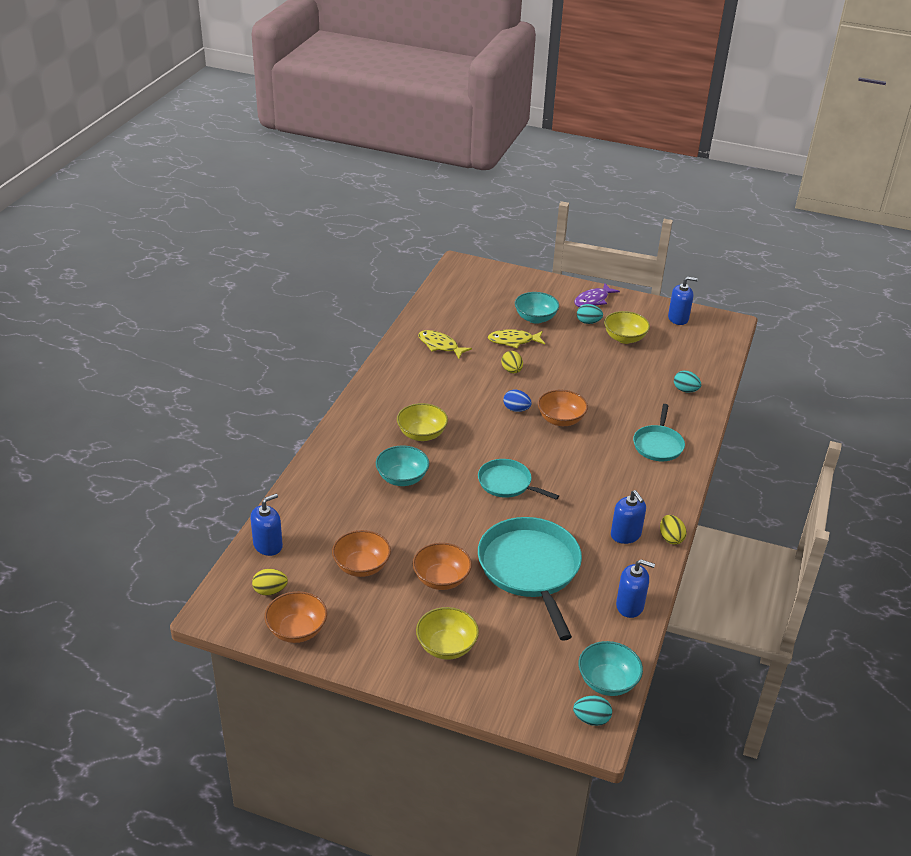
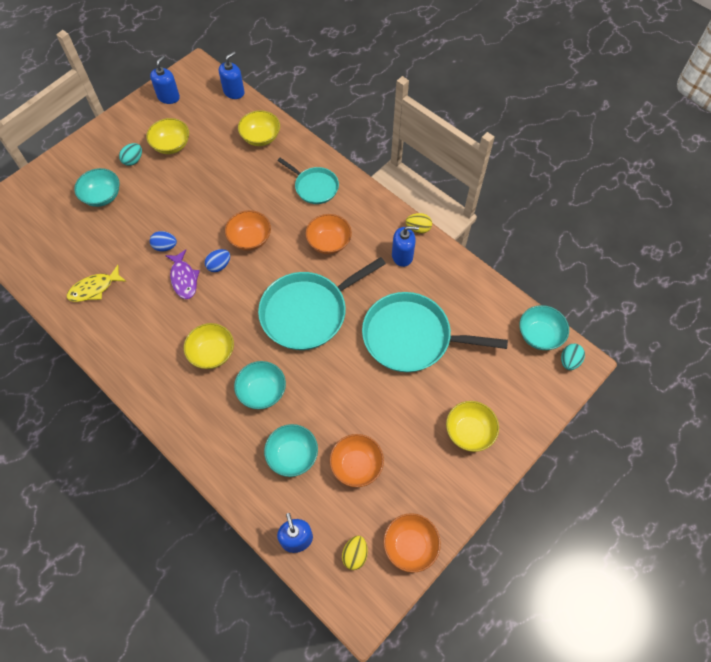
camera: 65 degrees left, 25 degrees up
orange bowl [413,542,472,590] -> orange bowl moved to [305,214,352,254]
turquoise pan [478,459,559,500] -> turquoise pan [258,257,386,350], size x1.79
yellow fish [488,329,545,348] -> none
yellow egg [501,351,523,373] -> blue egg [150,231,177,251]
purple fish [574,283,620,307] -> purple fish moved to [165,249,200,299]
blue soap dispenser [616,560,655,618] -> blue soap dispenser moved to [219,52,245,99]
turquoise egg [674,371,701,392] -> yellow bowl [238,110,280,146]
none -> turquoise bowl [264,424,318,477]

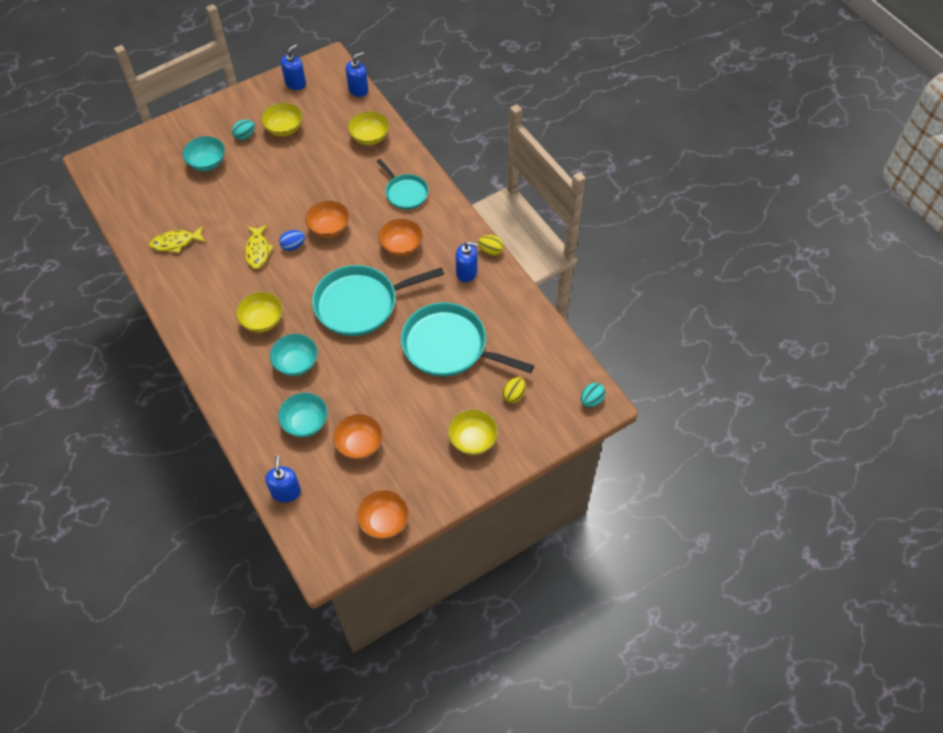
camera: 15 degrees right, 5 degrees down
blue egg [150,231,177,251] -> none
purple fish [165,249,200,299] -> yellow fish [245,225,274,269]
yellow egg [342,536,368,570] -> yellow egg moved to [502,377,526,403]
turquoise bowl [519,305,569,350] -> none

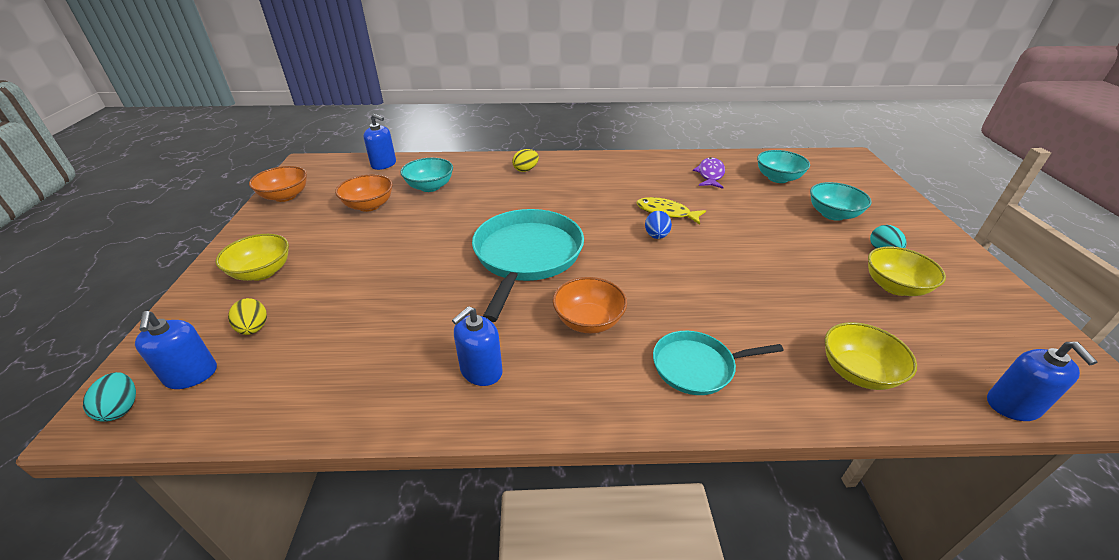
camera: 120 degrees right, 20 degrees down
yellow fish [149,226,206,253] -> purple fish [693,157,725,189]
yellow bowl [236,292,283,333] -> none
turquoise bowl [270,334,318,376] -> turquoise bowl moved to [757,150,810,183]
blue soap dispenser [281,44,306,90] -> blue soap dispenser moved to [135,311,217,389]
orange bowl [305,200,349,238] -> none
turquoise pan [401,302,534,377] -> none
yellow egg [478,235,504,256] -> yellow egg moved to [512,149,539,172]

